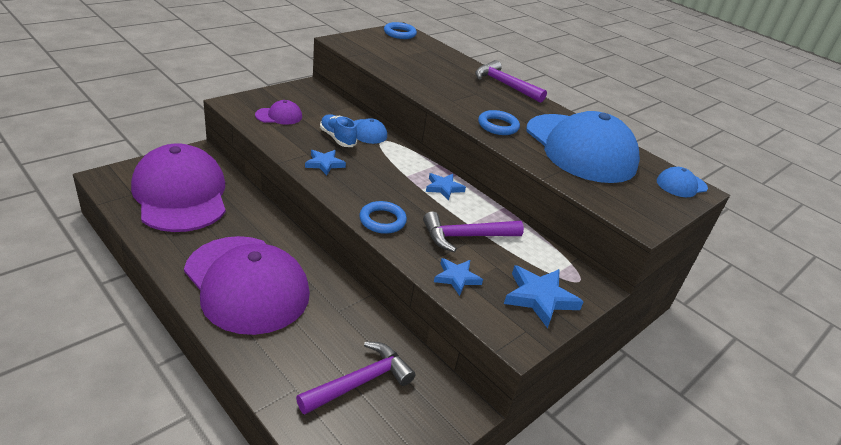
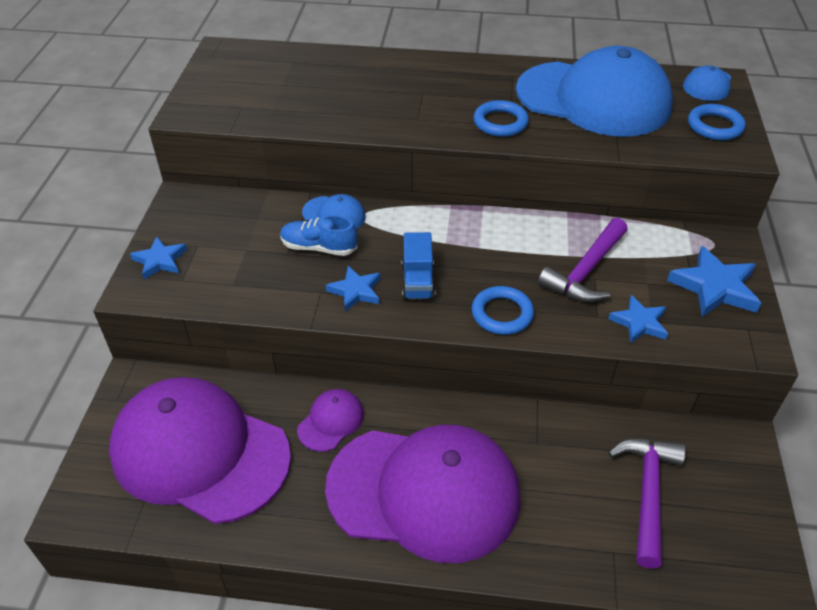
camera: 35 degrees left, 10 degrees up
purple cap [255,100,302,125] -> purple cap moved to [297,389,364,452]
blue ring [384,22,417,39] -> blue ring moved to [688,104,746,140]
blue star [426,173,466,201] -> blue star moved to [130,237,187,280]
purple hammer [475,60,547,103] -> none
none -> blue truck [401,232,435,300]

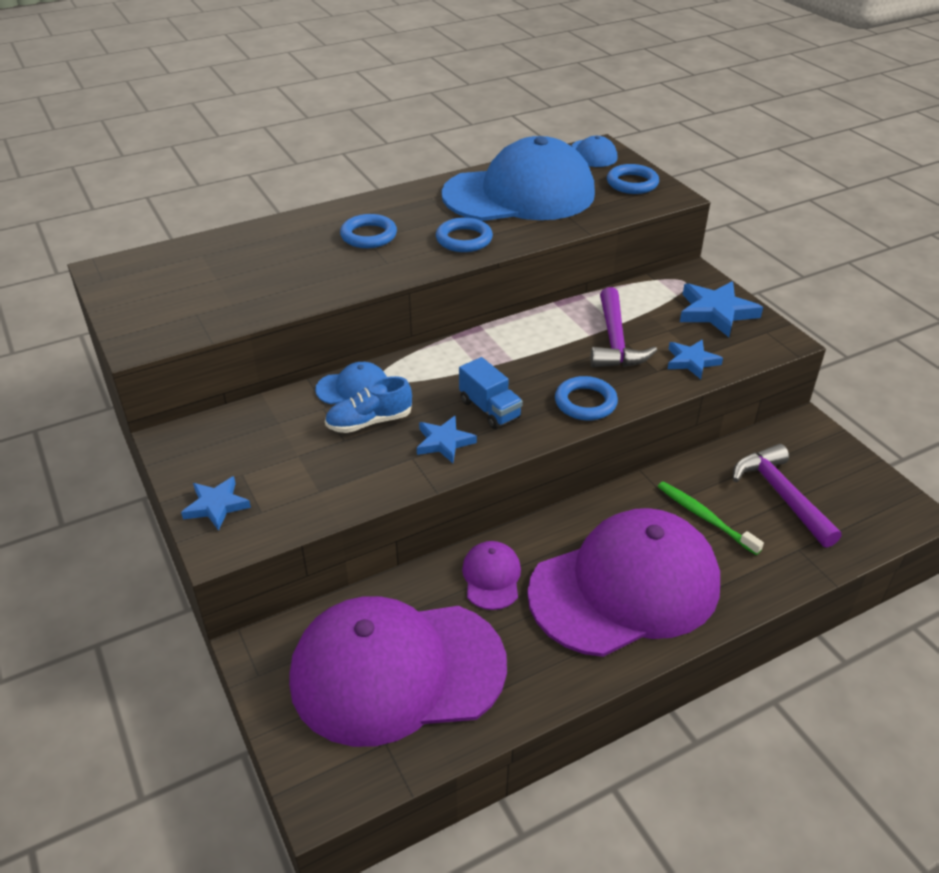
camera: 35 degrees left, 5 degrees down
none -> blue ring [340,214,397,248]
none -> green toothbrush [658,482,764,555]

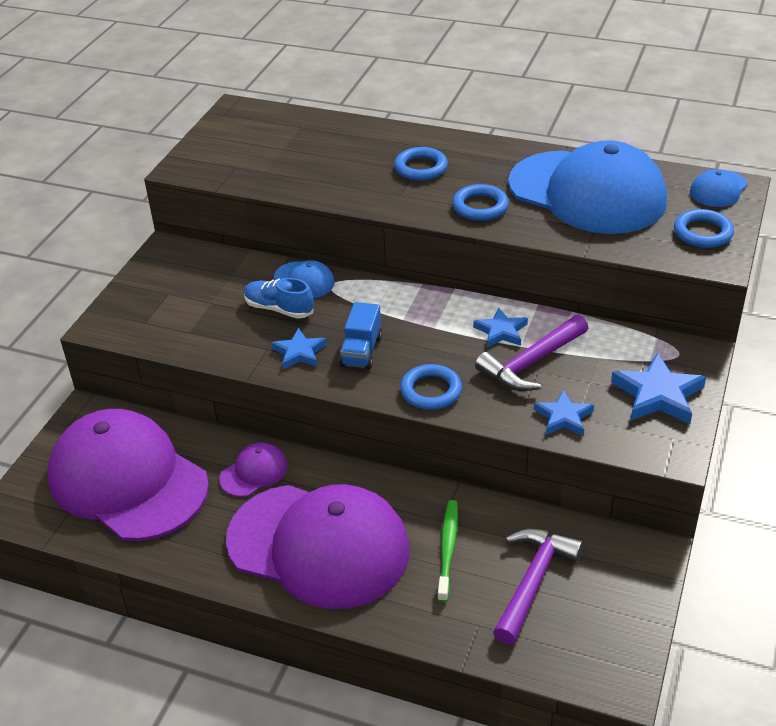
camera: 50 degrees right, 0 degrees up
blue star [181,476,251,531] -> blue star moved to [473,307,528,347]

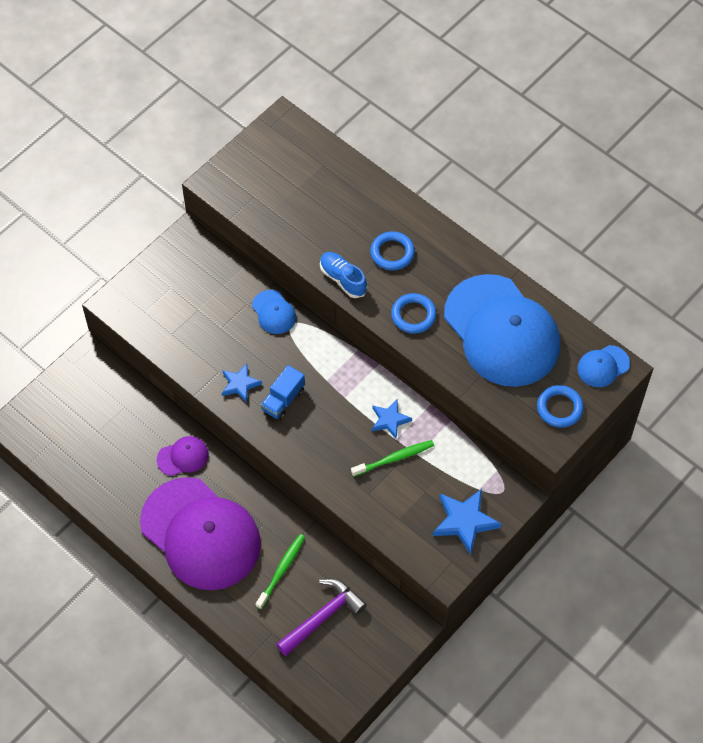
camera: 20 degrees right, 20 degrees up
purple cap [48,409,209,541] -> none
blue shoe [244,278,314,319] -> blue shoe moved to [320,252,367,298]
blue ring [400,364,462,410] -> none
purple hammer [475,315,588,391] -> green toothbrush [351,440,434,477]
blue star [534,390,594,436] -> none

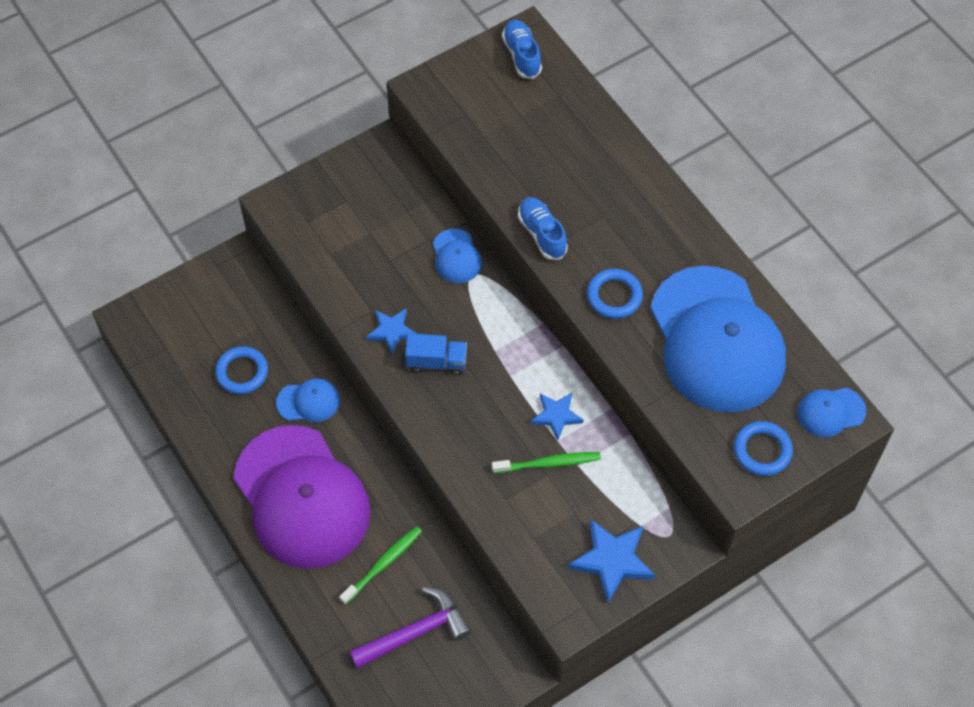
camera: 15 degrees right, 0 degrees up
purple cap [157,436,209,476] -> blue cap [276,378,340,422]
blue truck [261,365,305,420] -> blue truck turned 135 degrees counterclockwise [405,333,467,376]
blue ring [370,231,415,270] -> blue ring moved to [215,346,268,394]
none -> blue shoe [502,20,542,79]

